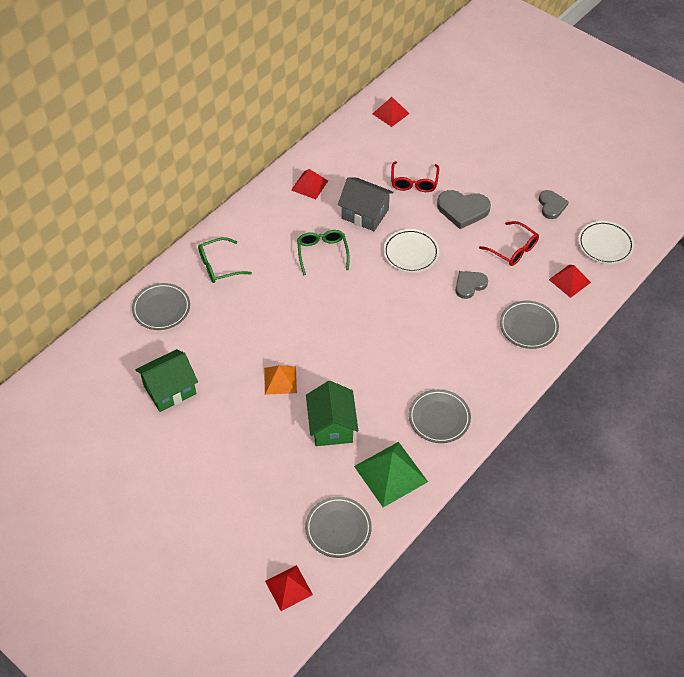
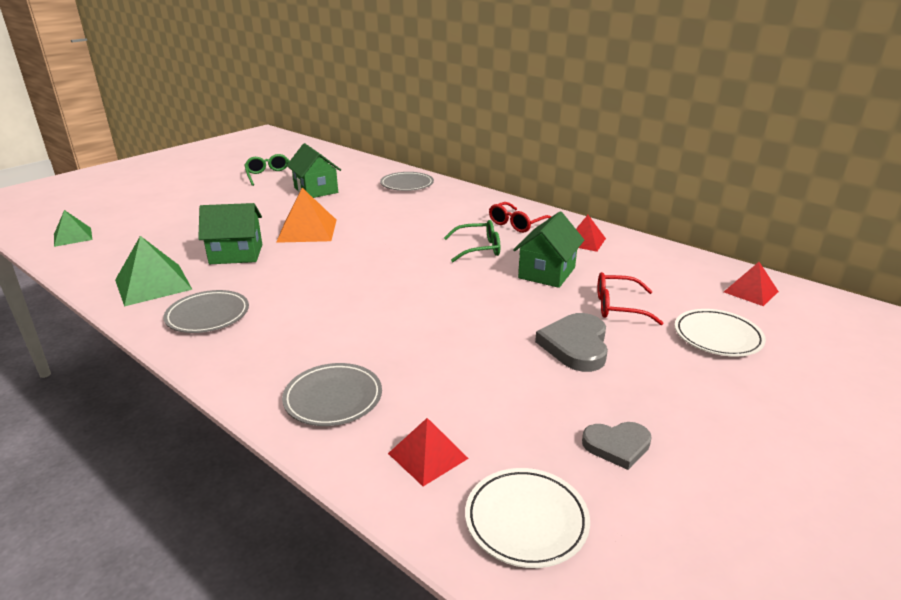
camera: 90 degrees right, 25 degrees down
green glasses [198,237,252,283] -> green glasses moved to [244,154,293,186]
orange pyramid [264,365,297,395] -> orange pyramid [276,188,336,243], size x1.60
red pyramid [265,565,313,611] -> green pyramid [54,210,92,247]
grey plate [305,497,372,558] -> none
grey house [338,177,394,231] -> green house [513,212,584,288]
white plate [383,229,439,273] -> white plate moved to [674,309,766,357]
grey heart [456,271,488,299] -> none
red glasses [479,221,539,266] -> red glasses moved to [489,202,551,233]

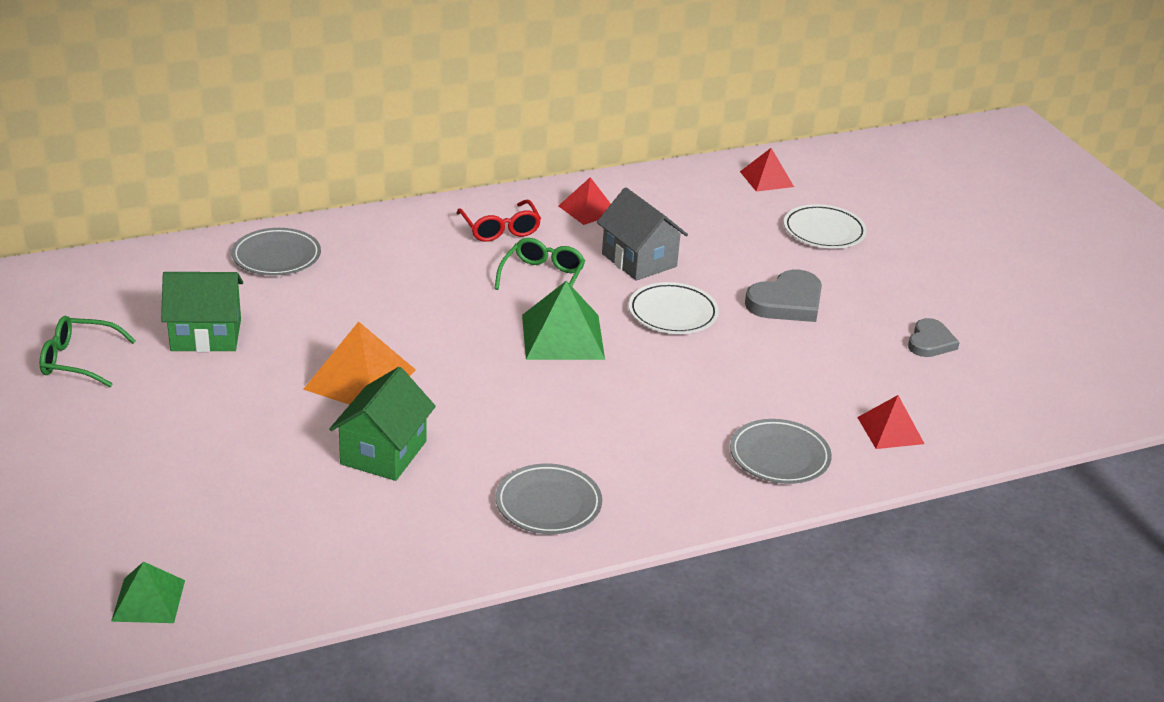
camera: 65 degrees left, 5 degrees up
green pyramid [115,236,193,306] -> green pyramid moved to [522,281,605,360]
white plate [465,468,590,568] -> white plate moved to [629,282,719,334]
green house [513,212,584,288] -> grey house [597,188,688,281]
grey heart [535,313,608,372] -> grey heart turned 75 degrees counterclockwise [745,269,822,322]
red glasses [597,272,663,325] -> none

